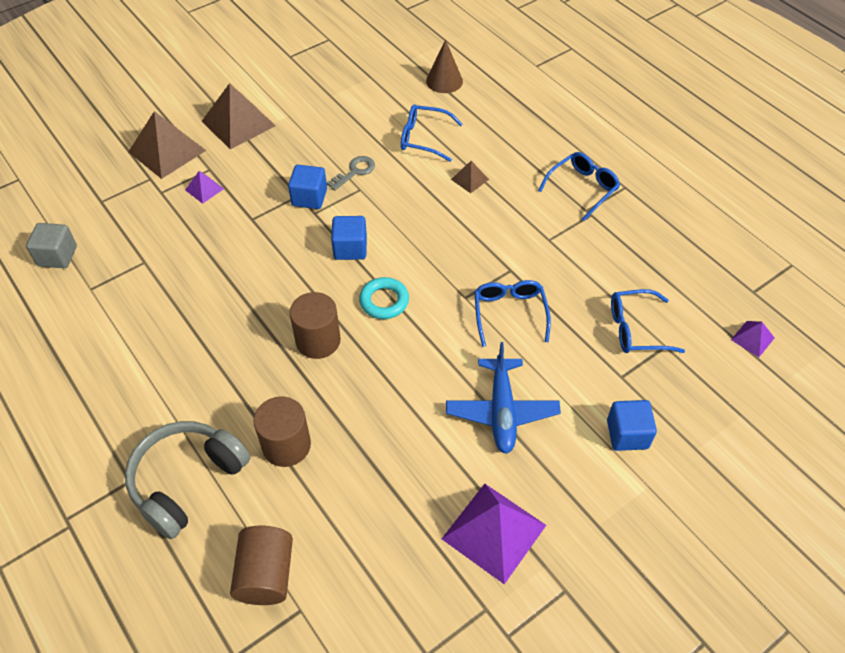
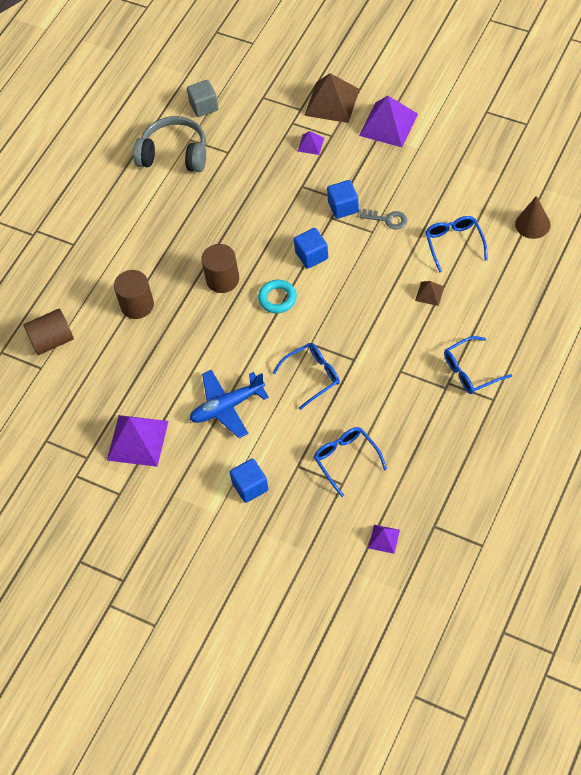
camera: 70 degrees right, 5 degrees up
grey headphones [125,421,250,539] -> grey headphones moved to [133,116,206,172]
brown pyramid [202,83,276,149] -> purple pyramid [359,96,418,147]
blue glasses [538,152,620,221] -> blue glasses turned 135 degrees clockwise [444,336,512,394]

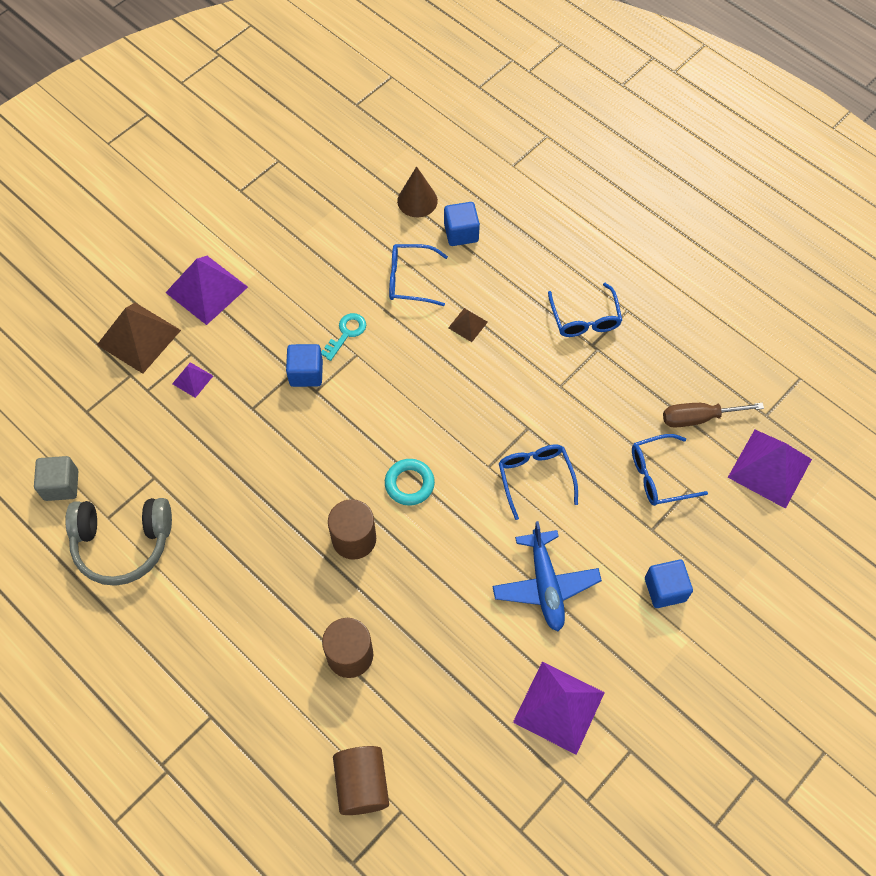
camera: 80 degrees left, 5 degrees up
grey headphones [133,116,206,172] -> grey headphones turned 120 degrees counterclockwise [65,498,172,586]
blue cube [294,228,328,269] -> blue cube moved to [444,202,480,246]
grey key [360,209,407,230] -> turquoise key [321,313,366,361]
purple pyramid [368,525,400,554] -> purple pyramid [728,430,812,509], size x2.06
none -> brown screwdriver [663,403,764,427]

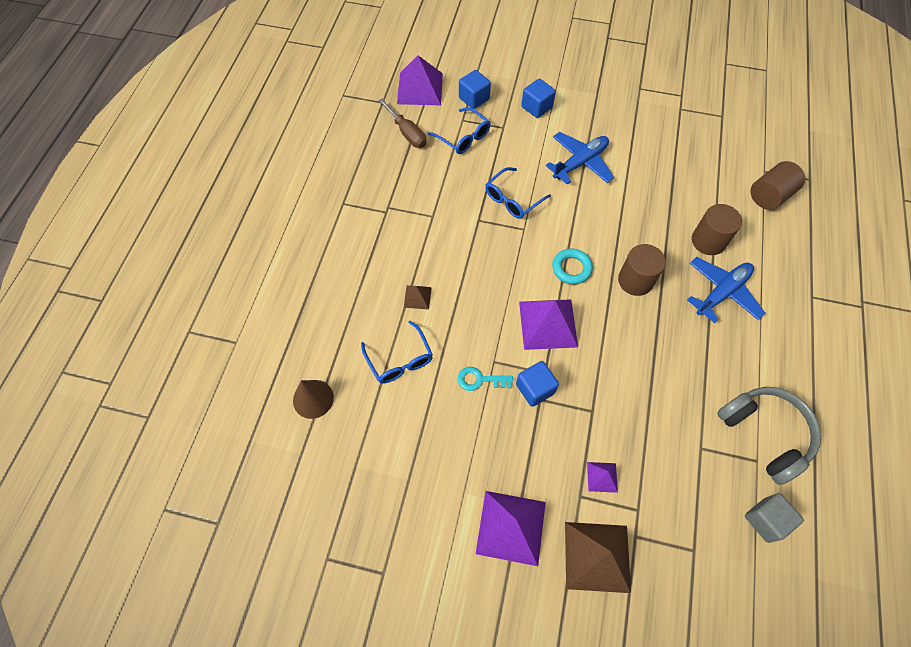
camera: 120 degrees left, 0 degrees up
blue cube [444,202,480,246] -> blue cube moved to [459,70,491,109]
purple pyramid [513,661,605,755] -> purple pyramid moved to [519,299,578,350]
blue glasses [548,283,622,337] -> none
none -> blue plane [687,257,765,323]

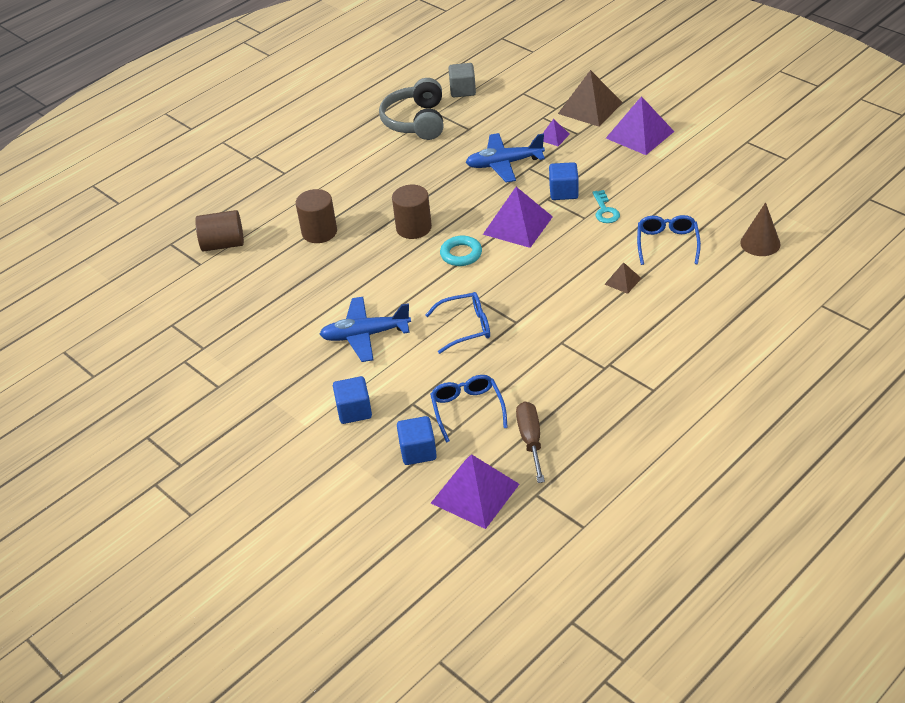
camera: 145 degrees left, 20 degrees down
turquoise key [458,367,513,391] -> turquoise key turned 45 degrees clockwise [592,190,620,223]
blue plane [687,257,765,323] -> blue plane moved to [465,133,545,183]

